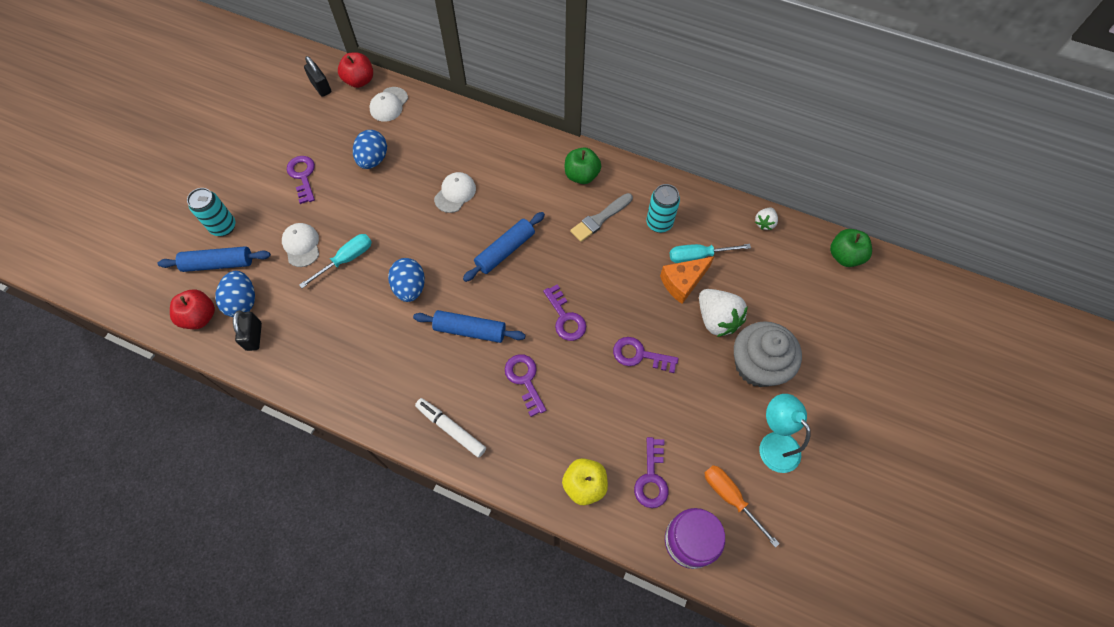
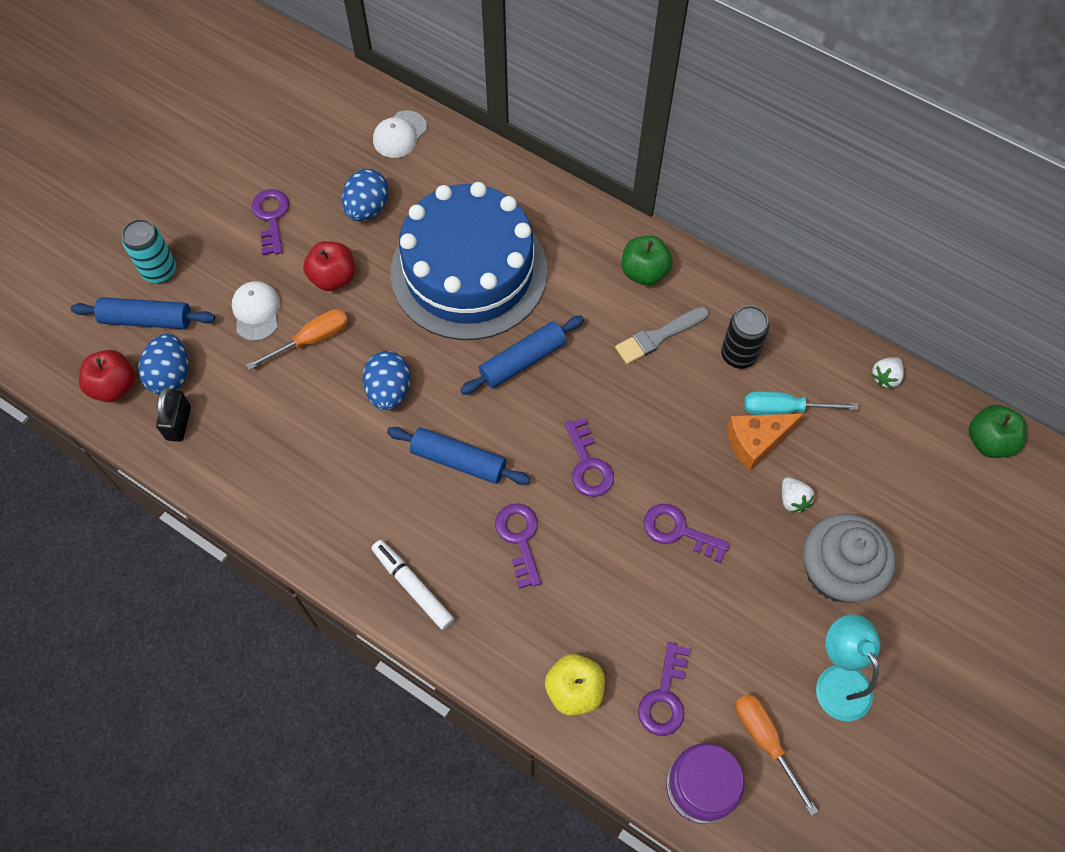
camera: 10 degrees right, 0 degrees up
turquoise screwdriver [299,234,372,288] -> orange screwdriver [246,309,348,370]
black padlock [304,56,331,97] -> none
red apple [338,52,373,88] -> red apple moved to [303,241,355,291]
white cap [434,172,476,213] -> blue cake [391,182,547,340]
turquoise can [646,184,680,233] -> black can [721,305,769,369]
white strawberry [699,289,748,337] -> white strawberry [782,477,814,512], size x0.53

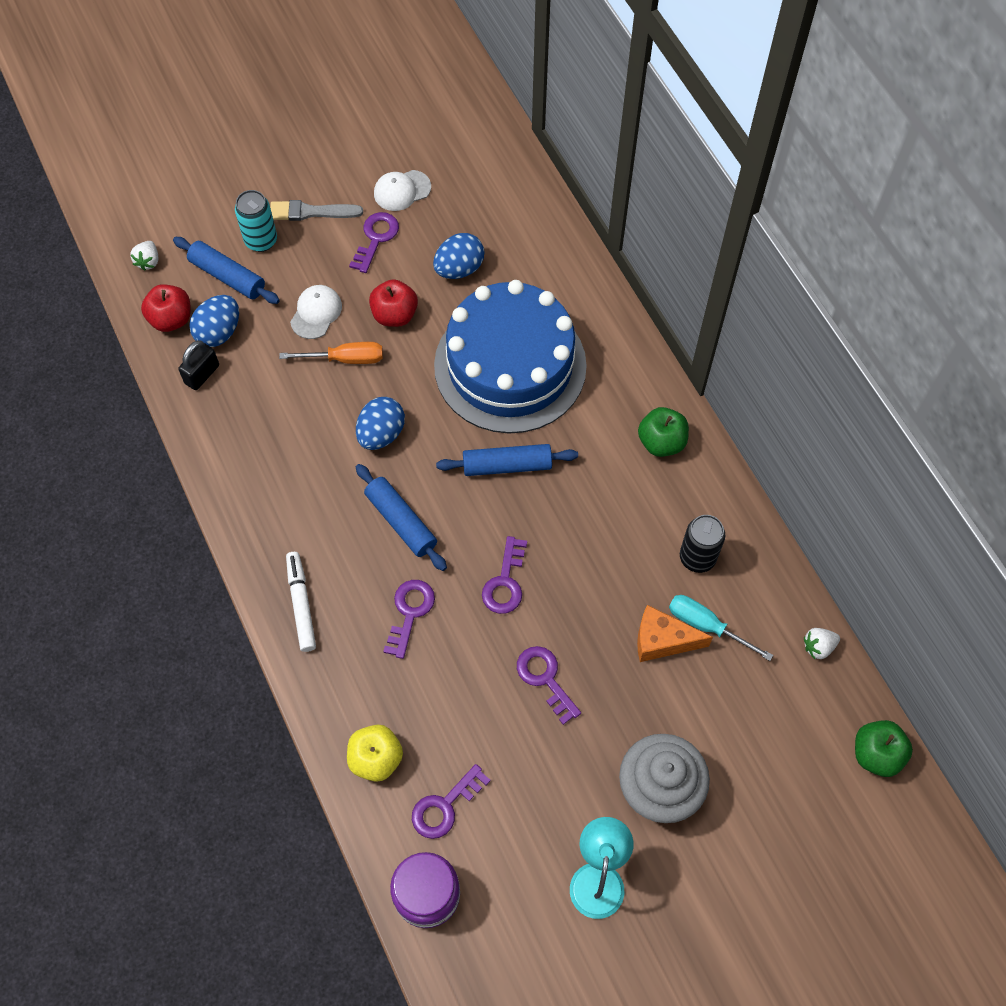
camera: 30 degrees right, 0 degrees up
white cap [373,110,427,158] -> white cap moved to [374,170,431,211]
grey brush [615,306,709,364] -> grey brush moved to [270,200,363,221]
orange screwdriver [736,694,818,816] -> none
white strawberry [782,477,814,512] -> white strawberry moved to [130,241,158,271]

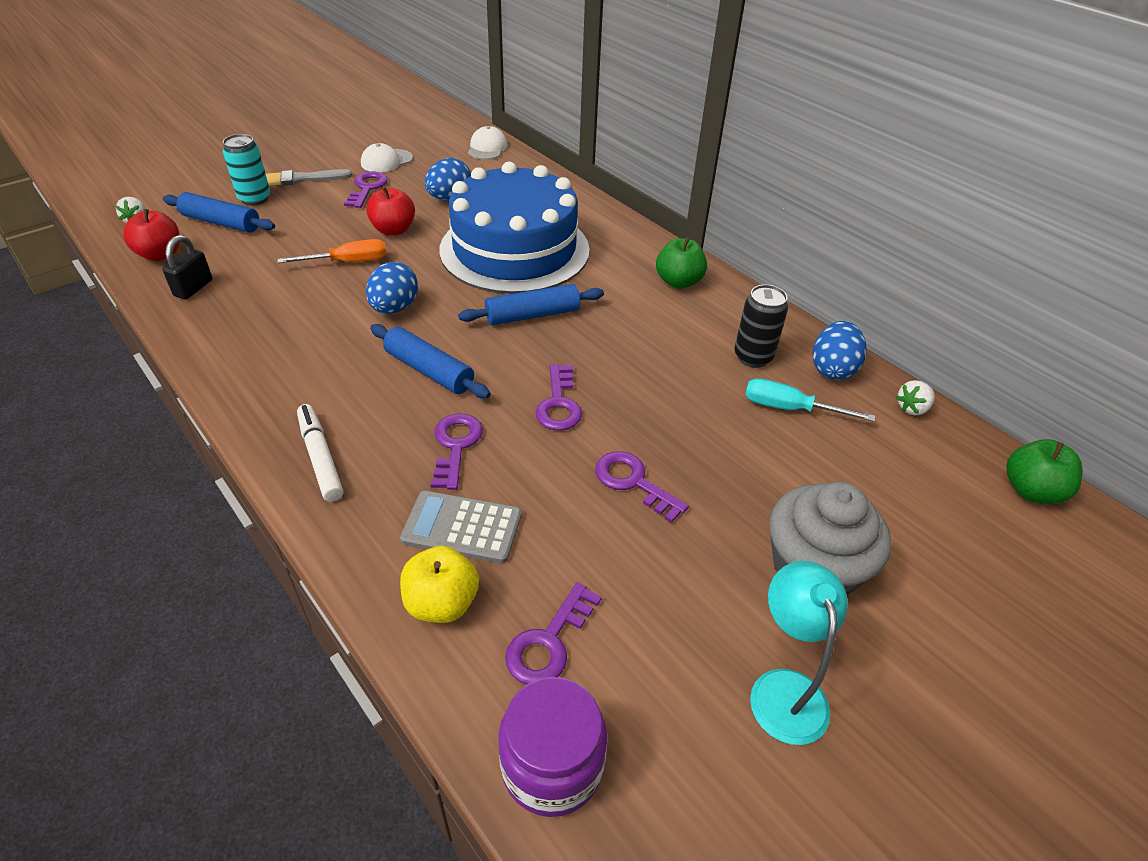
camera: 15 degrees left, 20 degrees down
blue egg [189,295,239,347] -> blue egg moved to [812,321,867,380]
white cap [290,285,342,339] -> white cap moved to [468,126,508,160]
orange cheese [637,605,713,662] -> none
none -> grey calculator [400,490,522,563]

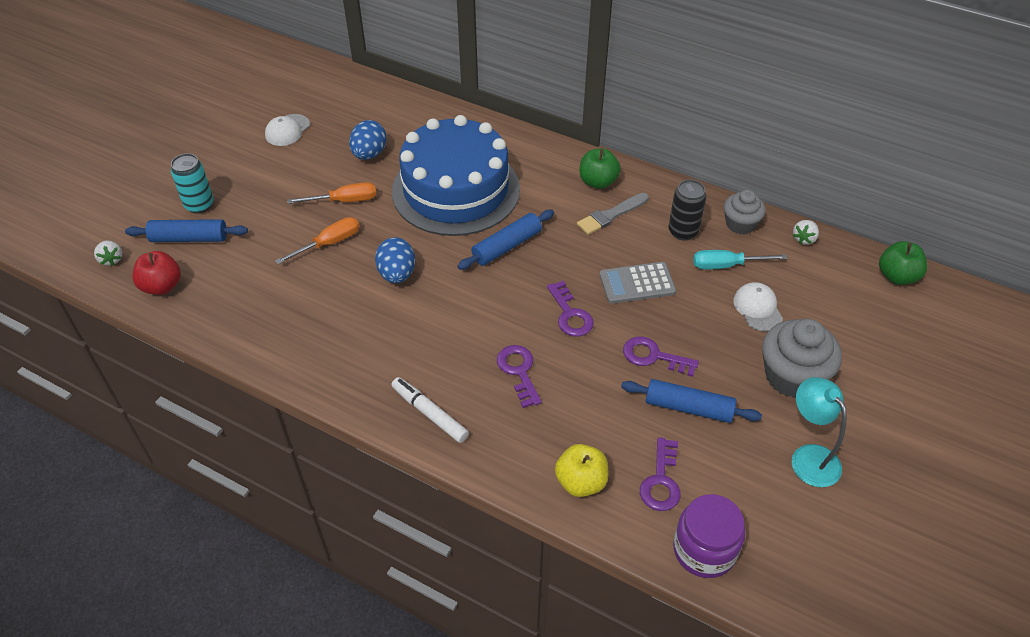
camera: 20 degrees left, 5 degrees up
black padlock [163,235,212,299] -> none
grey brush [266,169,353,186] -> grey brush moved to [577,193,649,235]
purple key [344,171,388,208] -> none
red apple [366,187,415,236] -> orange screwdriver [287,182,376,204]
blue rolling pin [370,324,491,398] -> blue rolling pin moved to [621,379,762,423]
grey calculator [400,490,522,563] -> grey calculator moved to [600,262,676,304]
white cap [468,126,508,160] -> white cap moved to [733,282,783,331]
blue egg [812,321,867,380] -> grey cupcake [724,190,766,234]

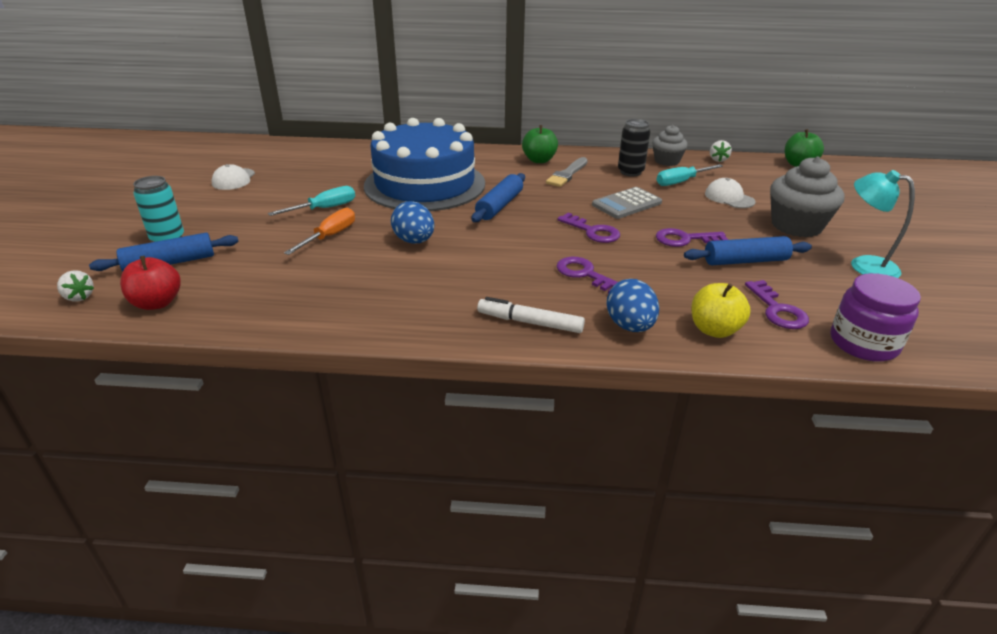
camera: 25 degrees left, 15 degrees down
orange screwdriver [287,182,376,204] -> turquoise screwdriver [268,186,355,216]
blue egg [349,120,387,160] -> blue egg moved to [606,279,659,332]

